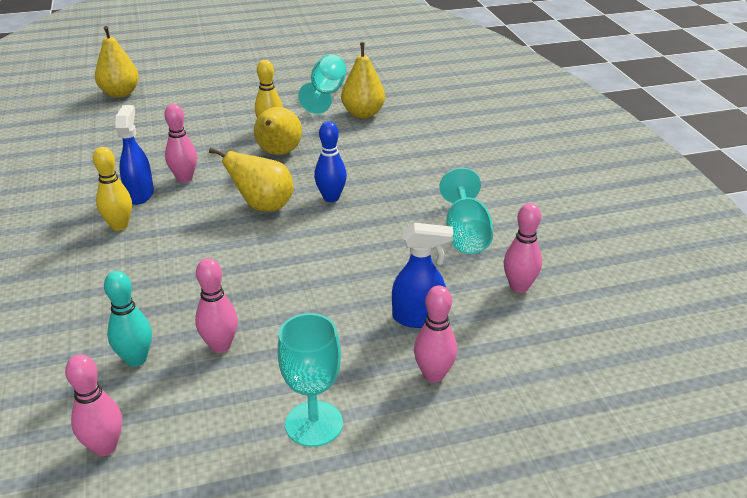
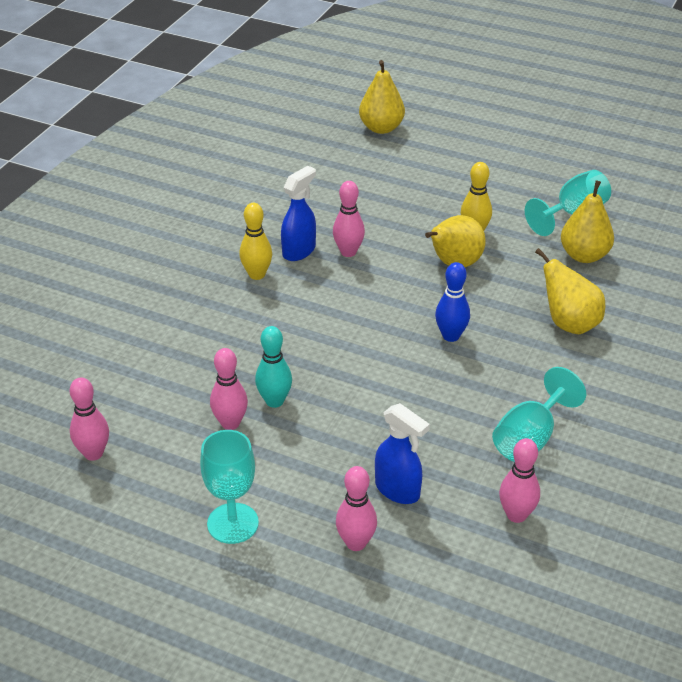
camera: 40 degrees right, 5 degrees up
turquoise bowling pin [104,271,152,367] -> turquoise bowling pin moved to [255,326,292,408]
yellow pear [209,148,294,212] -> yellow pear moved to [535,248,605,334]

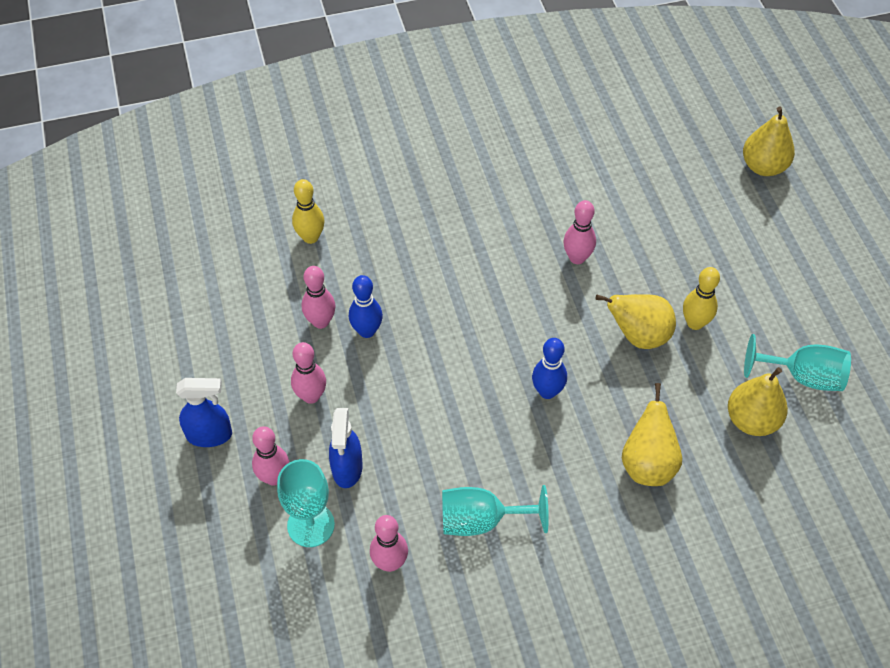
camera: 50 degrees right, 15 degrees up
pink bowling pin [70,378,109,461] -> pink bowling pin moved to [291,342,326,404]
turquoise goblet [200,430,259,544] -> turquoise goblet moved to [277,459,335,547]
yellow bowling pin [239,203,272,280] -> yellow bowling pin moved to [292,179,325,244]
turquoise bowling pin [255,326,292,408] -> blue bowling pin [349,275,383,338]
blue spray bottle [281,166,316,261] -> blue spray bottle moved to [176,378,232,447]

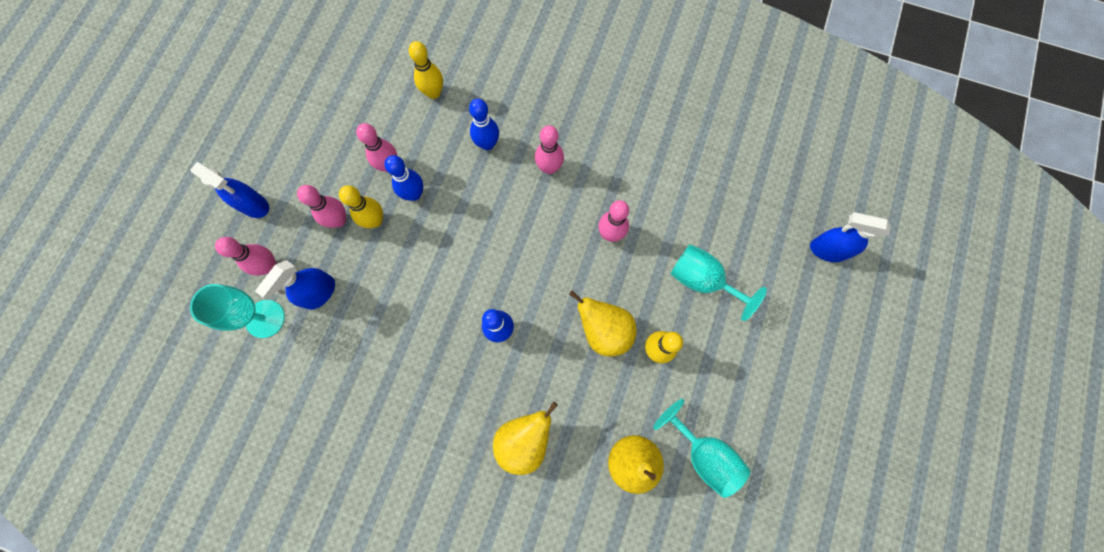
camera: 35 degrees right, 20 degrees up
pink bowling pin [370,515,408,572] -> pink bowling pin moved to [535,125,564,174]
turquoise goblet [442,485,549,536] -> turquoise goblet moved to [671,244,767,321]
yellow pear [743,107,795,176] -> blue spray bottle [810,212,891,262]
none -> yellow bowling pin [339,185,383,228]
none -> blue bowling pin [469,99,499,150]

